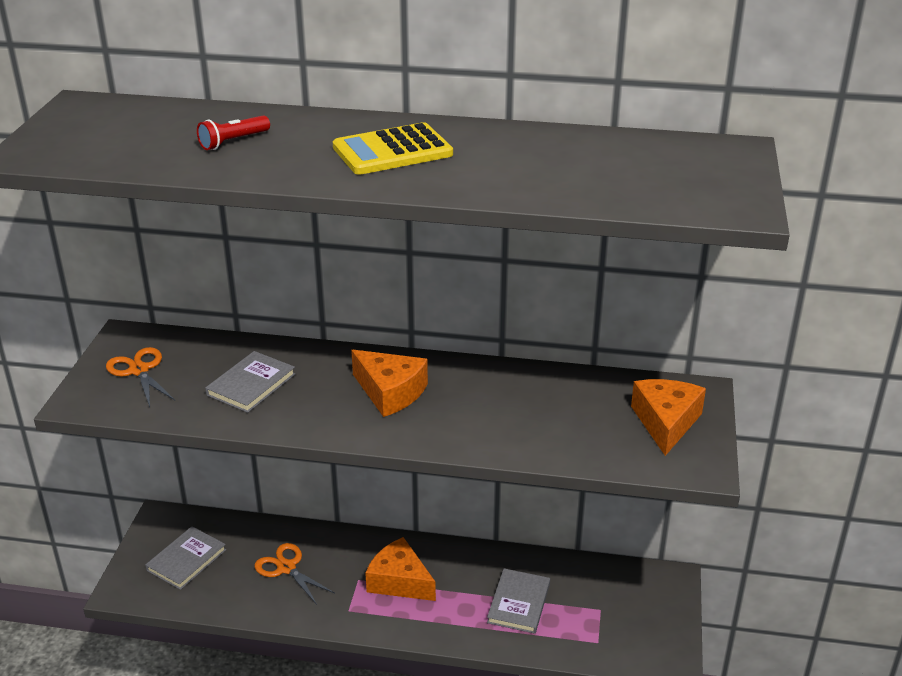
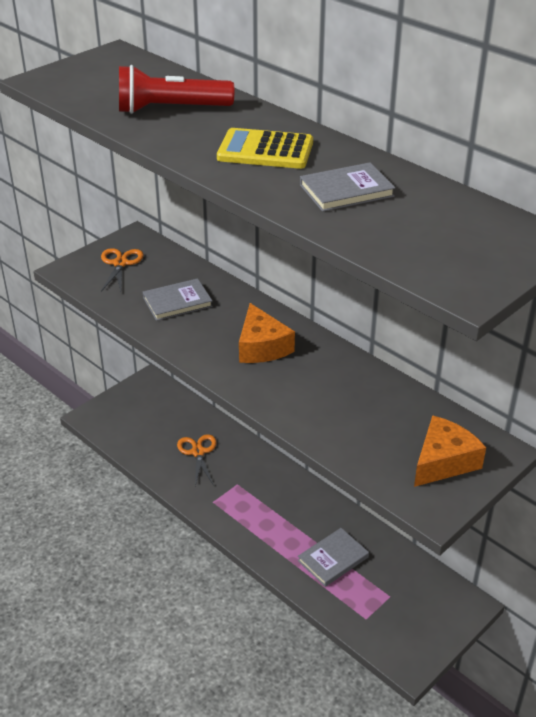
camera: 35 degrees right, 5 degrees up
grey book [145,526,226,590] -> grey book moved to [300,162,395,212]
red flashlight [197,115,270,150] -> red flashlight [119,65,234,114], size x1.95
orange cheese [365,537,436,601] -> none

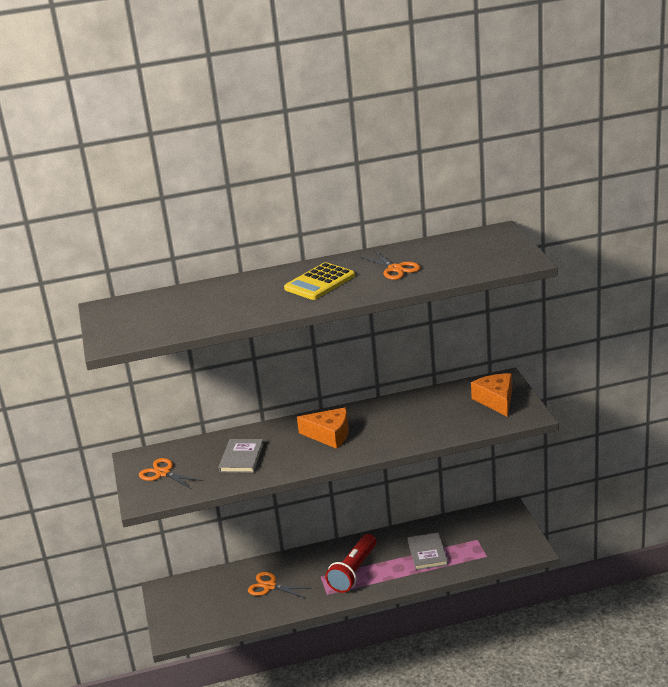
camera: 55 degrees left, 10 degrees down
red flashlight [119,65,234,114] -> red flashlight moved to [325,534,376,593]
grey book [300,162,395,212] -> orange scissors [360,250,421,280]

